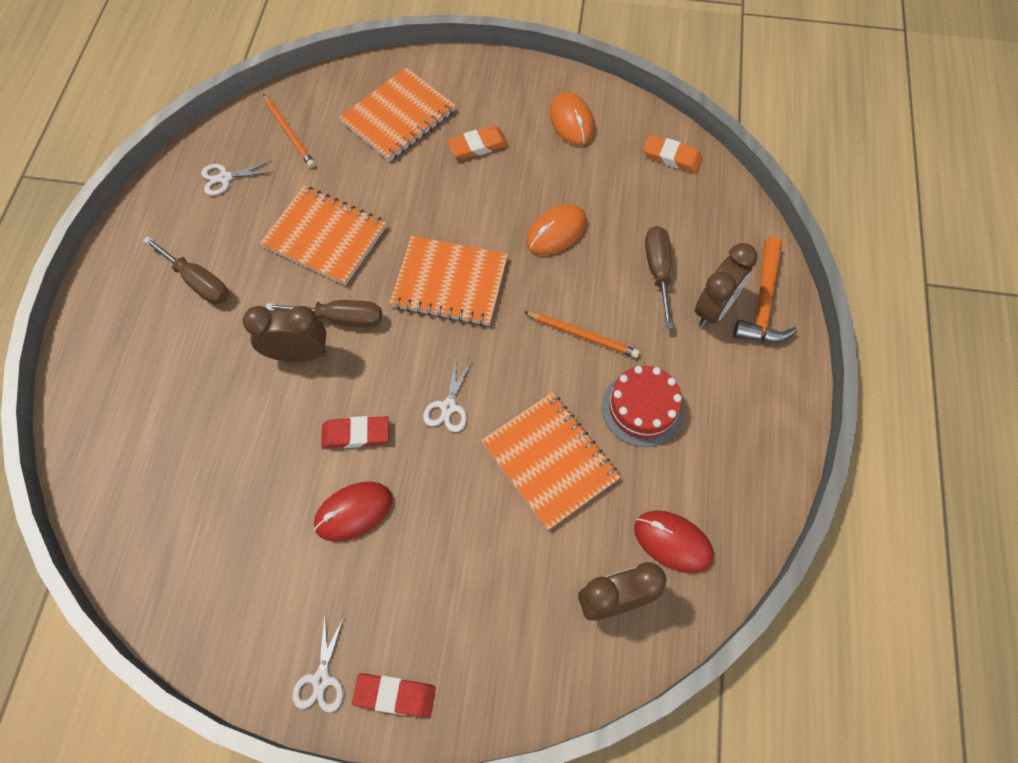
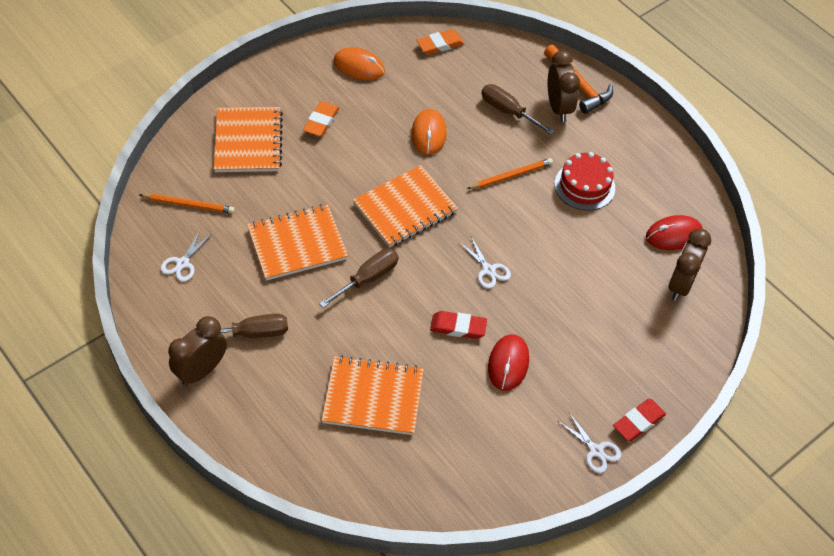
camera: 50 degrees left, 10 degrees down
brown clock [243,306,326,362] -> brown clock moved to [168,316,227,386]
red eraser [321,416,389,448] -> red eraser turned 60 degrees clockwise [430,311,487,339]
orange notebook [481,393,621,530] -> orange notebook moved to [322,356,424,435]

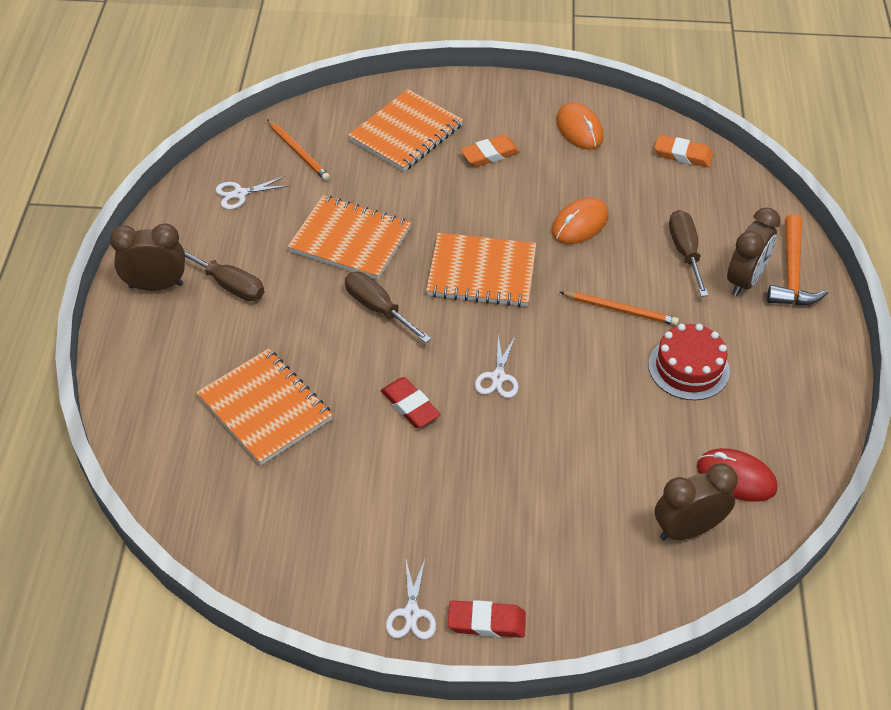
camera: 45 degrees right, 5 degrees down
brown screwdriver [319,248,399,308] -> brown screwdriver turned 135 degrees counterclockwise [345,272,431,343]
red mouse [488,334,529,391] -> none

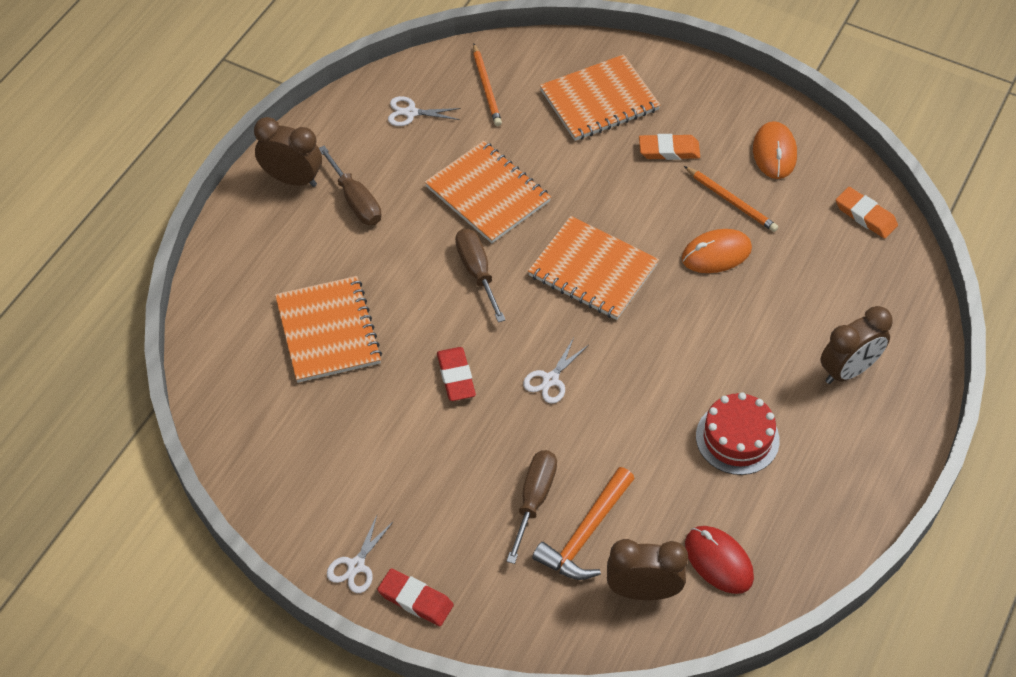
camera: 25 degrees right, 5 degrees up
orange pencil [560,292,679,326] -> orange pencil moved to [684,166,778,232]
brown screwdriver [669,210,709,297] -> brown screwdriver moved to [506,450,557,564]
orange hammer [767,214,828,305] -> orange hammer moved to [532,467,635,580]

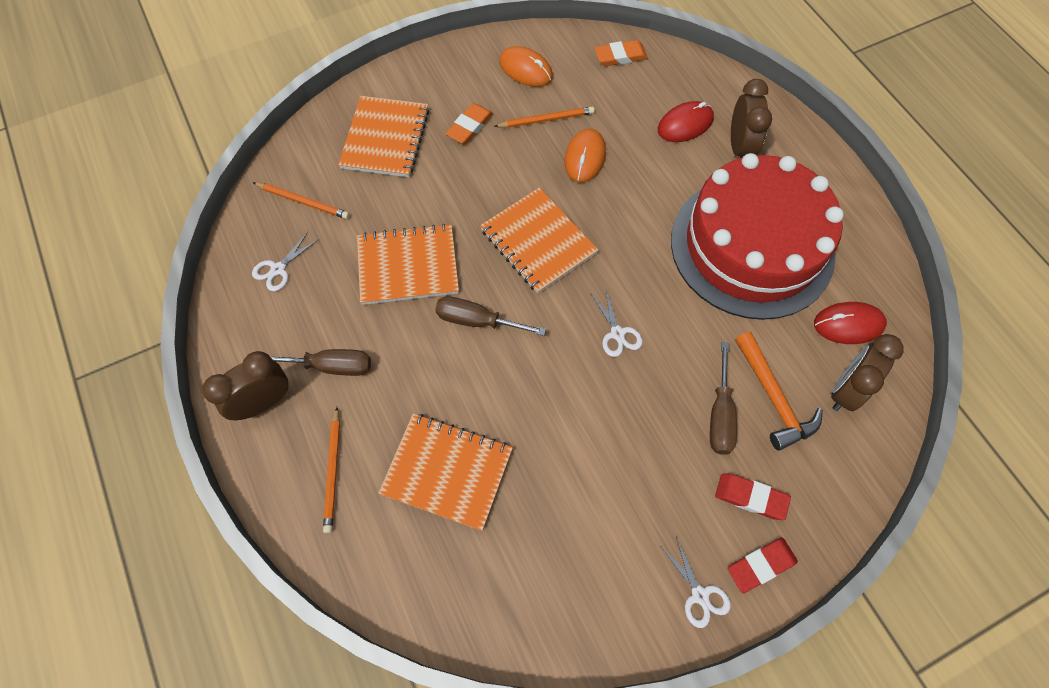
camera: 55 degrees left, 10 degrees up
red eraser [437,347,476,401] -> red eraser moved to [715,473,791,520]
brown screwdriver [506,450,557,564] -> brown screwdriver turned 135 degrees counterclockwise [710,342,737,455]
orange notebook [528,216,659,320] -> orange notebook turned 75 degrees clockwise [480,188,598,294]
red cake [696,392,780,475] -> red cake [671,153,844,320], size x2.27
none -> orange pencil [323,407,340,533]
none -> red mouse [658,101,714,142]

